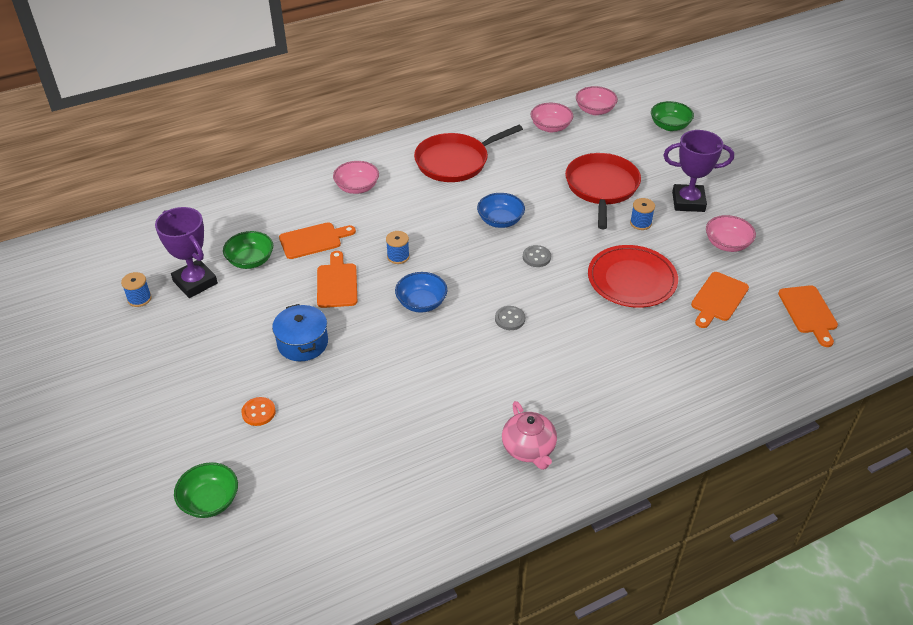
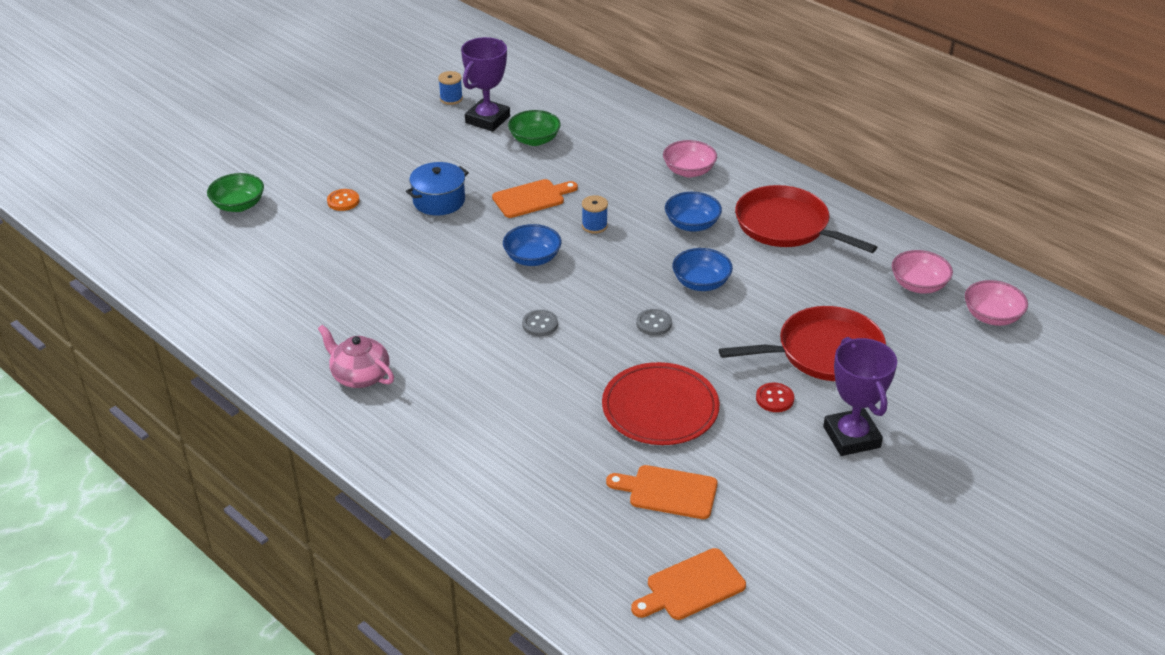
camera: 70 degrees right, 5 degrees down
orange cutting board [279,222,356,259] -> none
pink teapot [502,401,557,470] -> pink teapot turned 75 degrees clockwise [318,325,394,388]
blue spool [630,198,655,230] -> red button [756,383,794,412]
green bowl [651,101,694,131] -> none
pink bowl [706,215,756,252] -> none
none -> blue bowl [665,192,722,232]

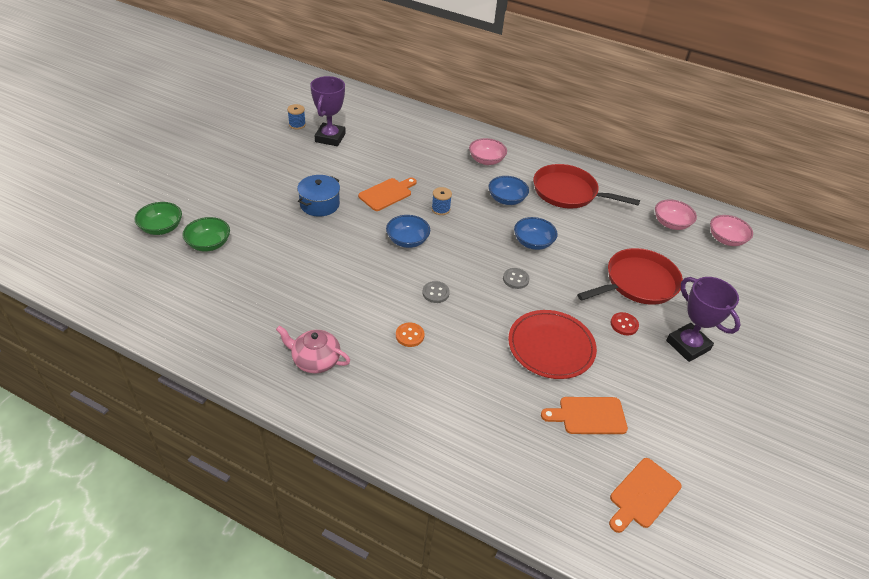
camera: 20 degrees left, 5 degrees up
orange button [327,189,360,211] -> orange button moved to [396,323,425,347]
green bowl [508,110,561,146] -> green bowl moved to [183,217,230,252]

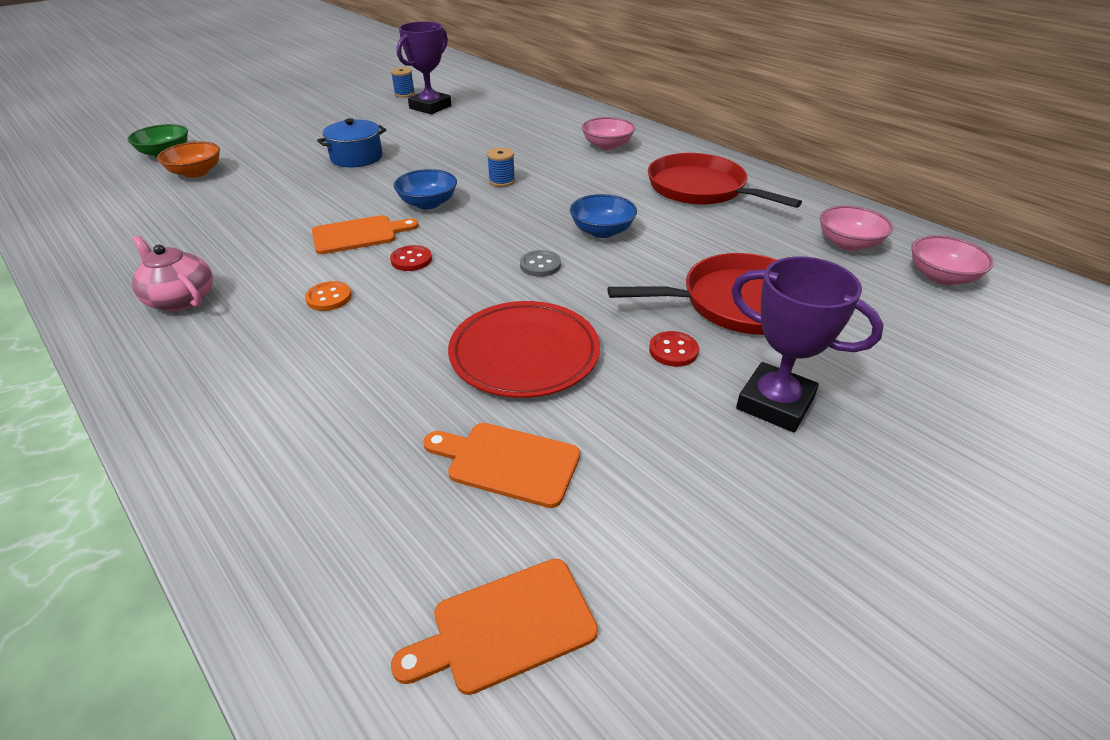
camera: 25 degrees right, 5 degrees down
green bowl [183,217,230,252] -> orange bowl [157,141,220,178]
orange cutting board [358,178,417,211] -> orange cutting board moved to [312,215,419,254]
grey button [422,281,450,303] -> red button [390,245,432,271]
blue bowl [488,176,529,205] -> none
purple trophy [666,277,741,362] -> purple trophy turned 45 degrees counterclockwise [731,256,884,432]

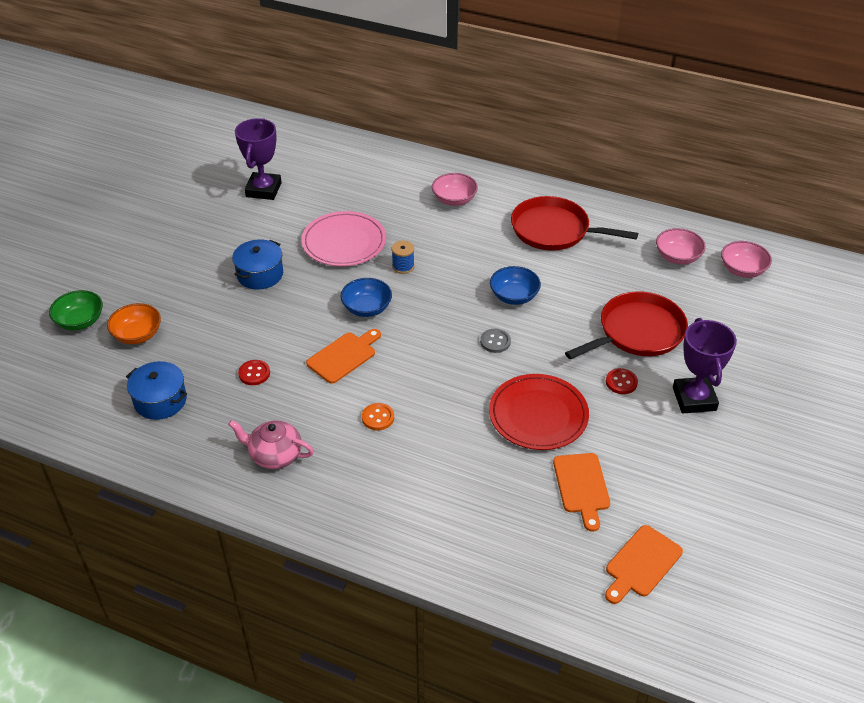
camera: 25 degrees left, 5 degrees up
red button [390,245,432,271] -> red button moved to [238,360,270,385]
blue spool [391,67,415,98] -> none
orange cutting board [423,423,580,508] -> orange cutting board turned 90 degrees counterclockwise [553,453,610,532]
purple trophy [731,256,884,432] -> purple trophy turned 75 degrees clockwise [673,318,737,413]
none -> blue pot [126,361,187,420]
none -> pink plate [301,211,386,267]

